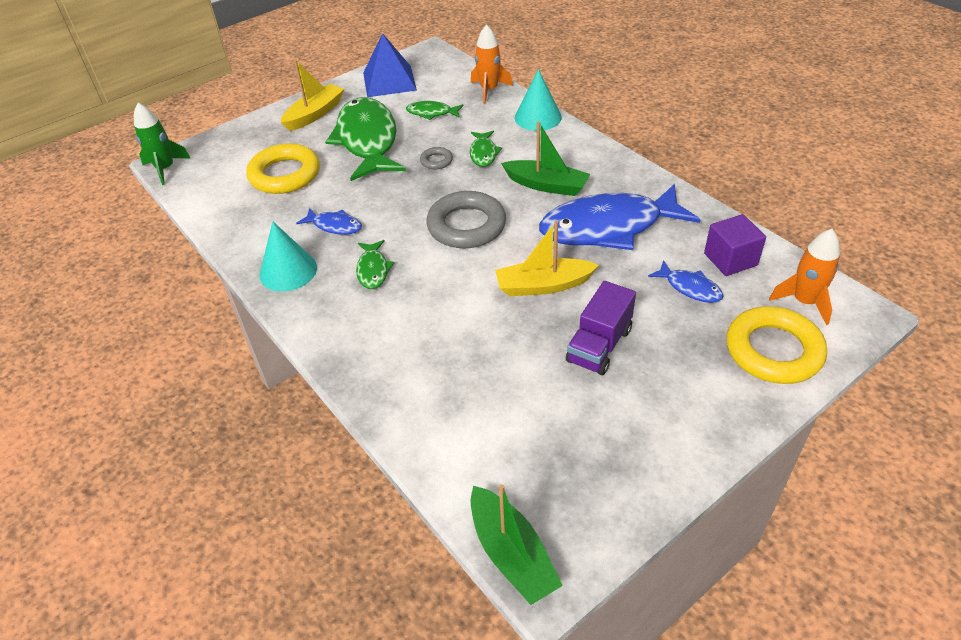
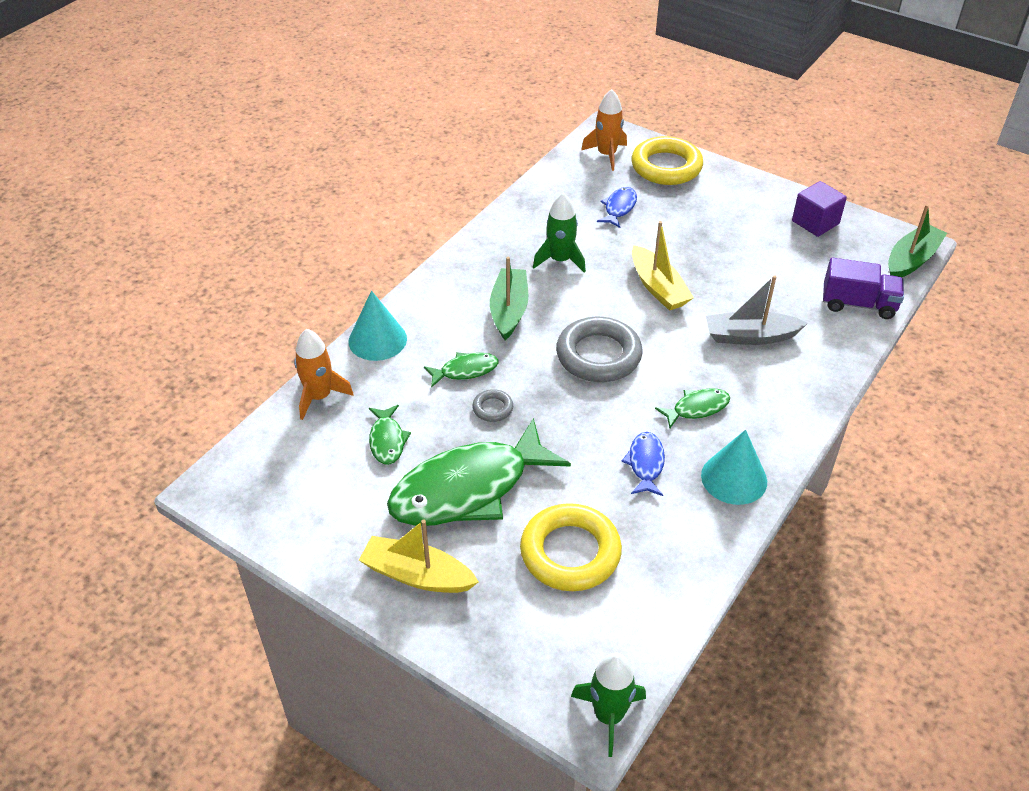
camera: 110 degrees left, 0 degrees up
blue pyramid [363,33,417,97] -> none
blue fish [539,184,700,250] -> green rocket [533,193,586,273]
purple truck [566,281,636,375] -> purple truck moved to [823,258,904,319]
purple cube [704,214,766,276] -> purple cube moved to [792,181,847,237]
none -> grey boat [706,275,808,345]

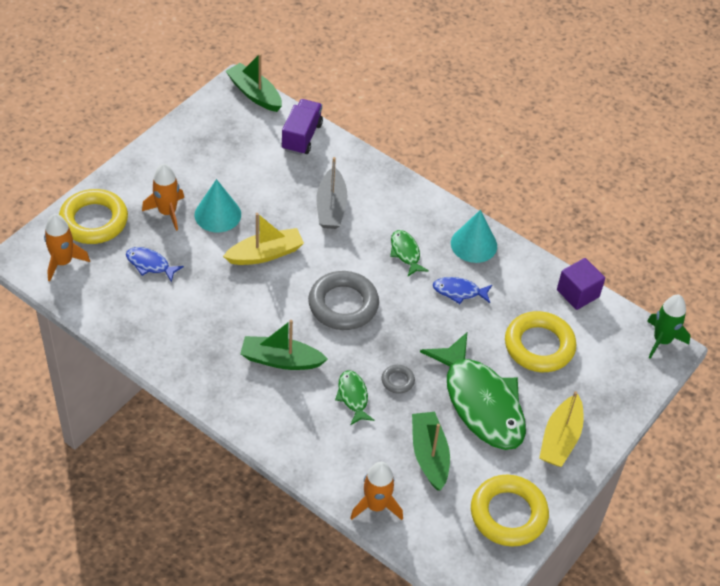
camera: 90 degrees left, 5 degrees up
turquoise cone [348,291,407,361] -> turquoise cone moved to [195,179,241,232]
green fish [369,405,411,465] -> green boat [412,412,450,491]
green rocket [533,193,586,273] -> none
purple cube [792,181,847,237] -> purple cube moved to [557,258,605,310]
none -> orange rocket [142,163,184,231]
none -> yellow ring [471,475,549,547]

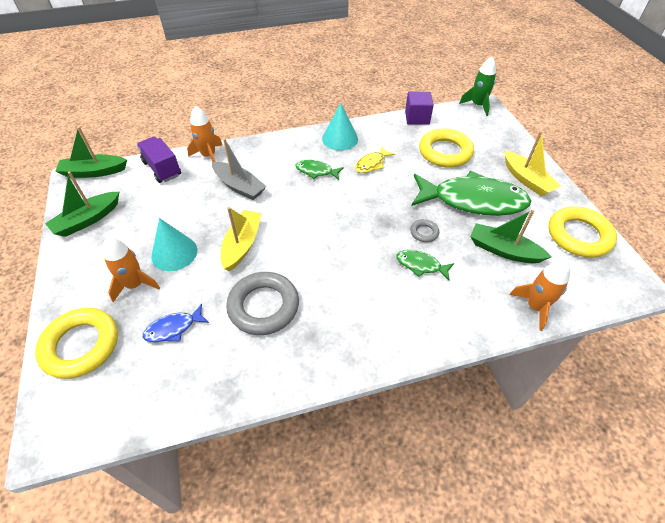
camera: 50 degrees left, 0 degrees up
orange rocket [44,214,90,281] -> orange rocket moved to [187,105,222,162]
green boat [240,320,328,370] -> green boat moved to [45,171,120,237]
grey ring [308,271,379,330] -> grey ring moved to [226,272,299,335]
blue fish [433,277,492,304] -> yellow fish [355,146,395,173]

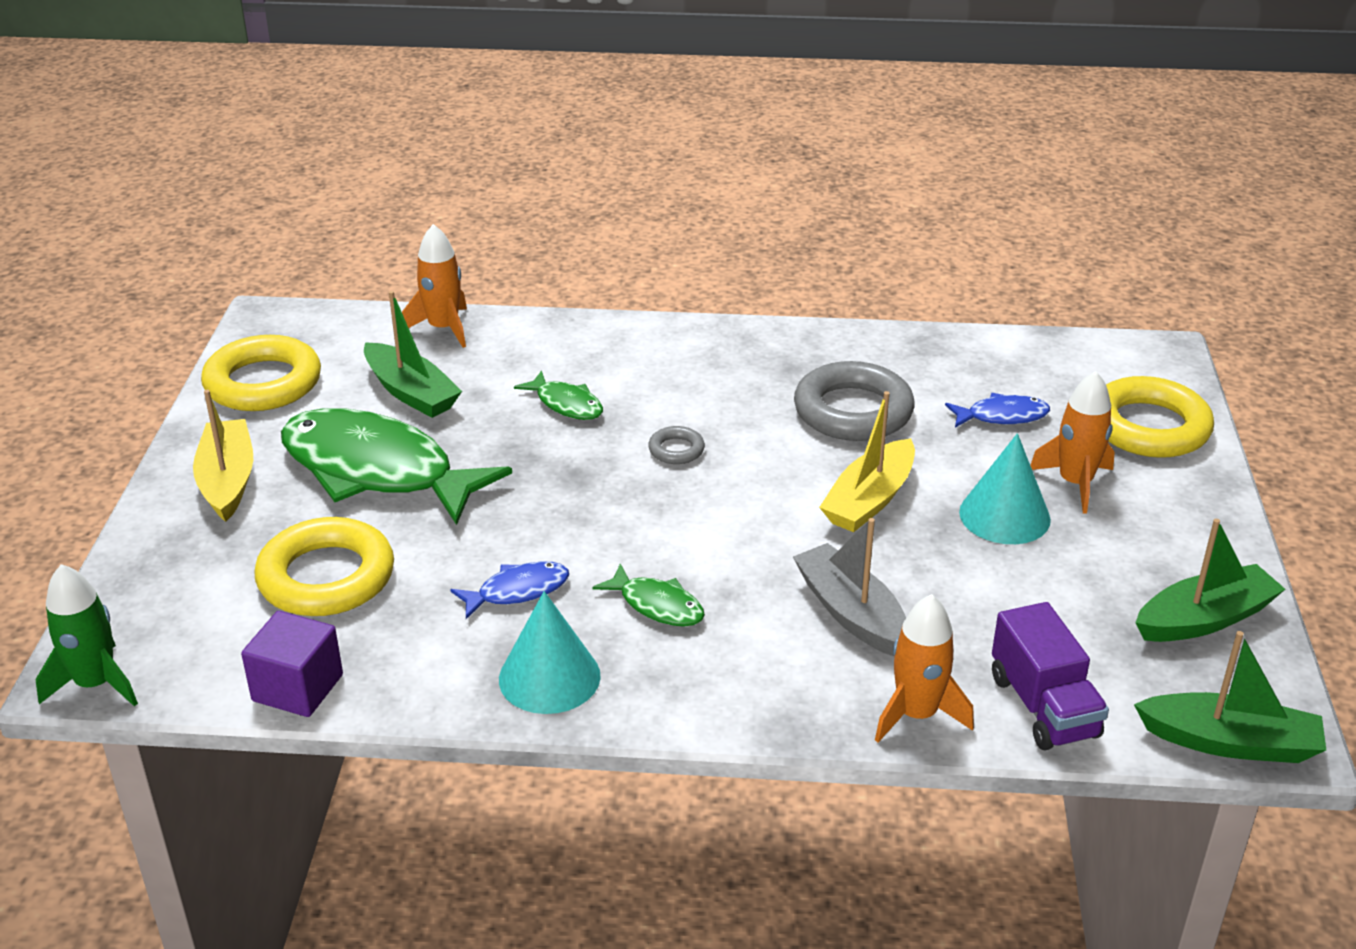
camera: 160 degrees left, 15 degrees down
yellow fish [355,146,395,173] -> blue fish [450,561,569,619]
grey ring [410,219,439,242] -> grey ring moved to [648,426,705,464]

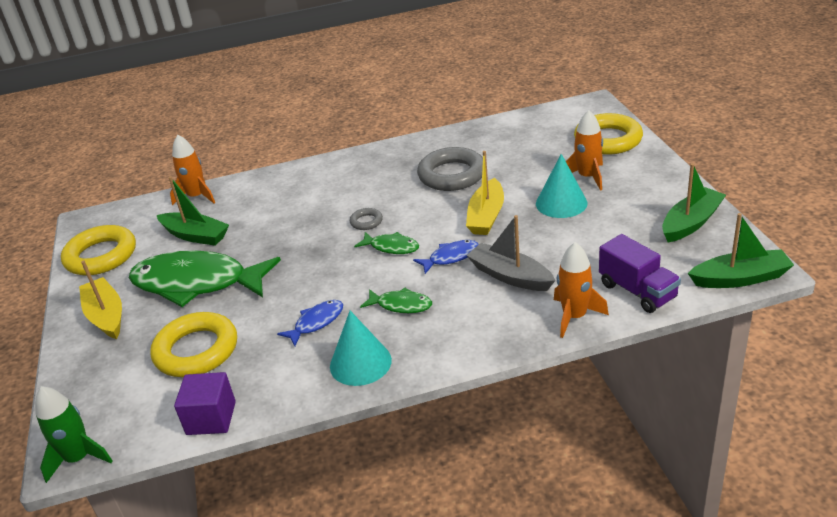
camera: 15 degrees left, 0 degrees up
green fish [514,371,603,420] -> green fish moved to [354,232,419,254]
blue fish [945,393,1050,428] -> blue fish moved to [413,240,479,274]

